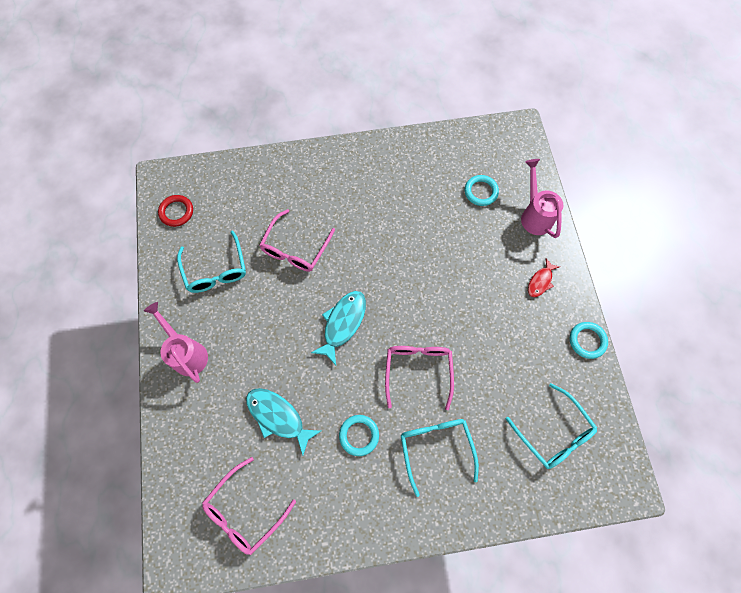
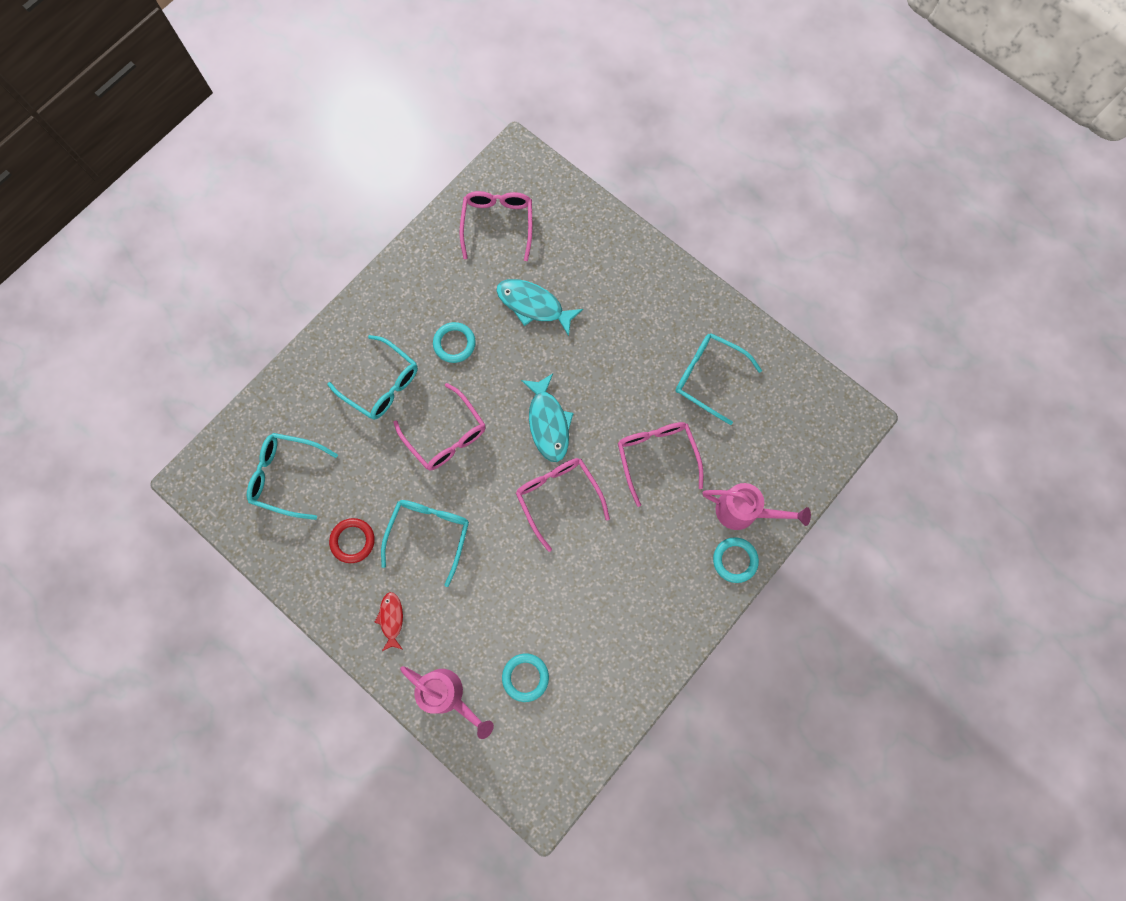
camera: 140 degrees right, 5 degrees up
pink watering can [144,302,208,383] -> pink watering can moved to [703,483,811,530]
red ring [158,195,193,227] -> red ring moved to [329,518,375,563]
turquoise fish [246,388,321,455] -> turquoise fish turned 150 degrees counterclockwise [496,279,583,336]
turquoise ring [570,322,608,359] -> turquoise ring moved to [713,537,759,583]
none -> turquoise glasses [381,500,469,587]
none -> pink glasses [516,458,610,552]

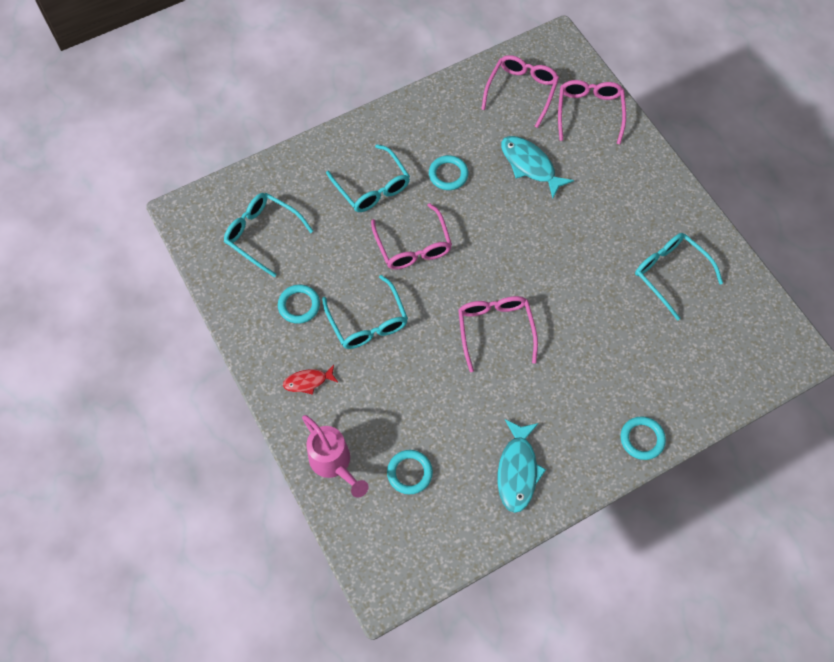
camera: 20 degrees right, 10 degrees down
red ring [329,518,375,563] -> turquoise ring [278,285,320,324]
red fish [374,592,403,651] -> red fish turned 120 degrees counterclockwise [283,365,338,395]
turquoise glasses [381,500,469,587] -> turquoise glasses turned 120 degrees clockwise [322,275,408,349]
turquoise fish [521,374,574,462] -> turquoise fish moved to [498,419,546,513]
pink glasses [618,422,703,507] -> pink glasses moved to [558,80,626,144]
pink watering can [703,483,811,530] -> none

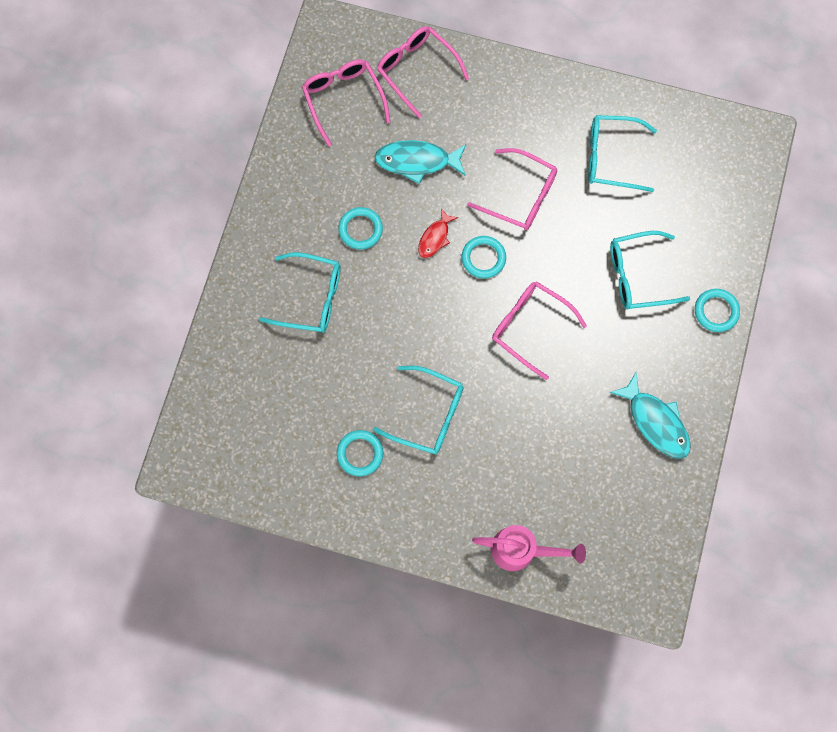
camera: 45 degrees left, 10 degrees up
turquoise glasses [224,193,313,277] -> turquoise glasses moved to [610,231,690,309]
red fish [283,365,338,395] -> red fish moved to [418,209,458,258]
pink glasses [371,203,452,270] -> pink glasses moved to [467,148,557,230]
turquoise ring [387,450,433,494] -> turquoise ring moved to [461,236,506,279]

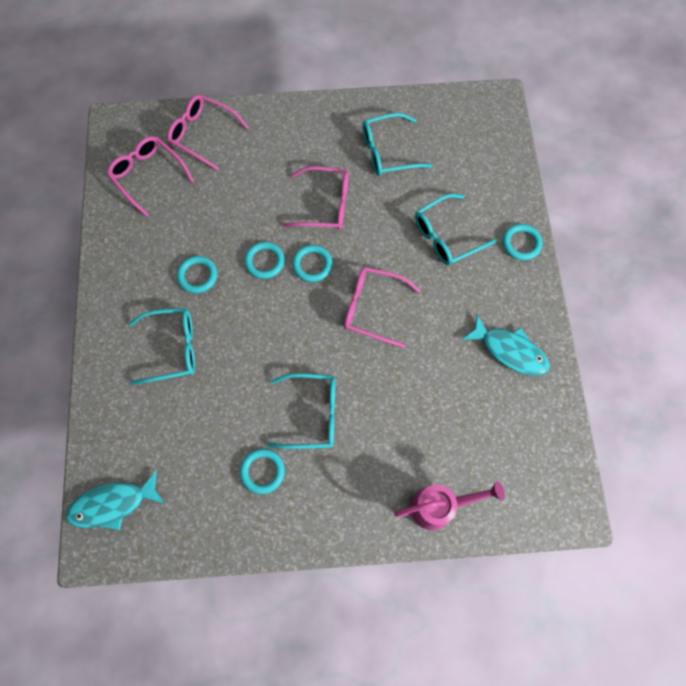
camera: 20 degrees left, 5 degrees down
turquoise fish [375,140,466,184] -> turquoise fish moved to [66,470,165,530]
red fish [418,209,458,258] -> turquoise ring [244,242,285,279]

